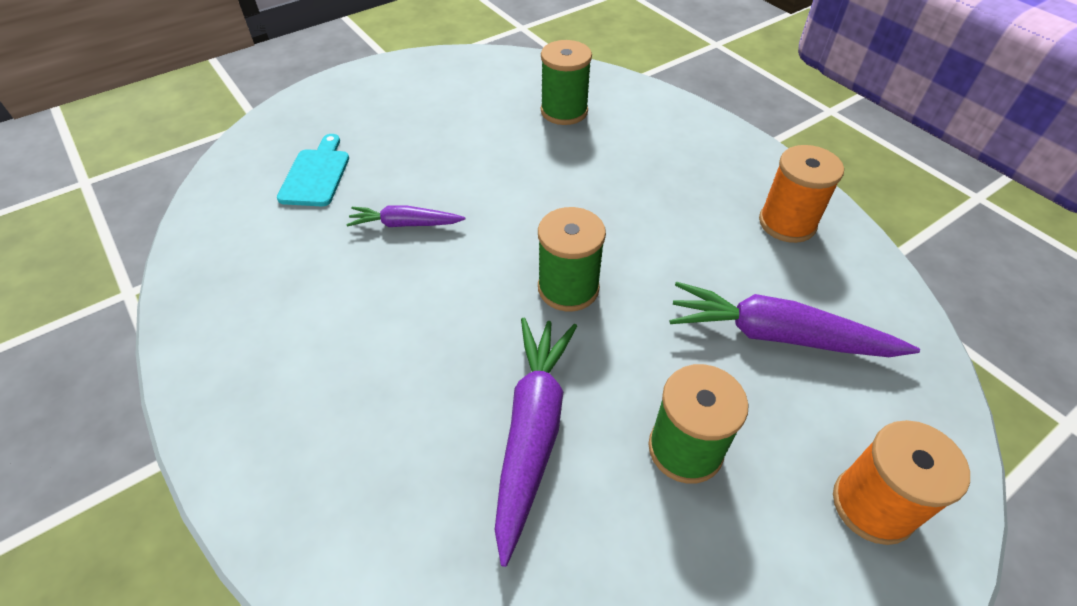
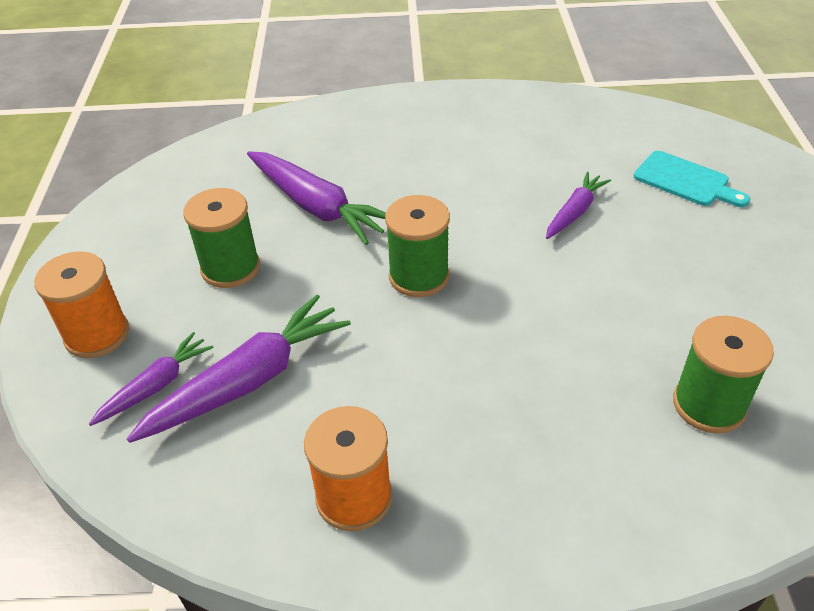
camera: 125 degrees right, 5 degrees down
none -> purple carrot [89,332,214,426]

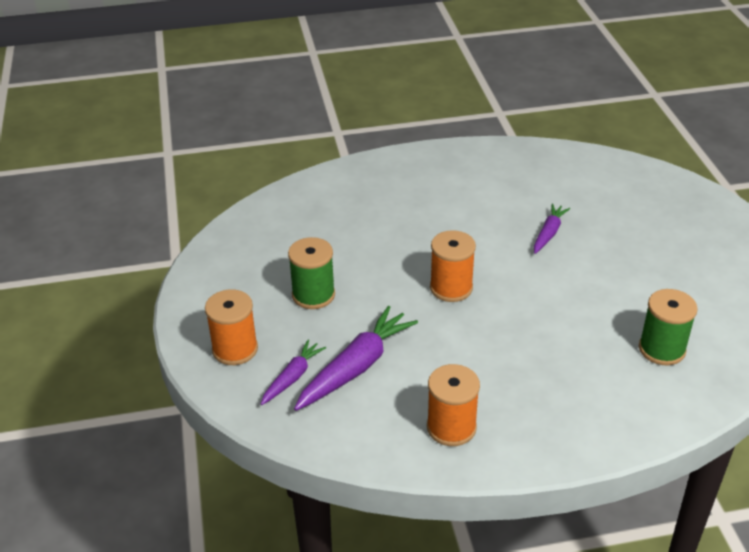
camera: 10 degrees left, 5 degrees down
purple carrot [247,151,386,245] -> none
green spool [385,195,450,297] -> orange spool [430,230,476,302]
turquoise cutting board [634,151,750,207] -> none

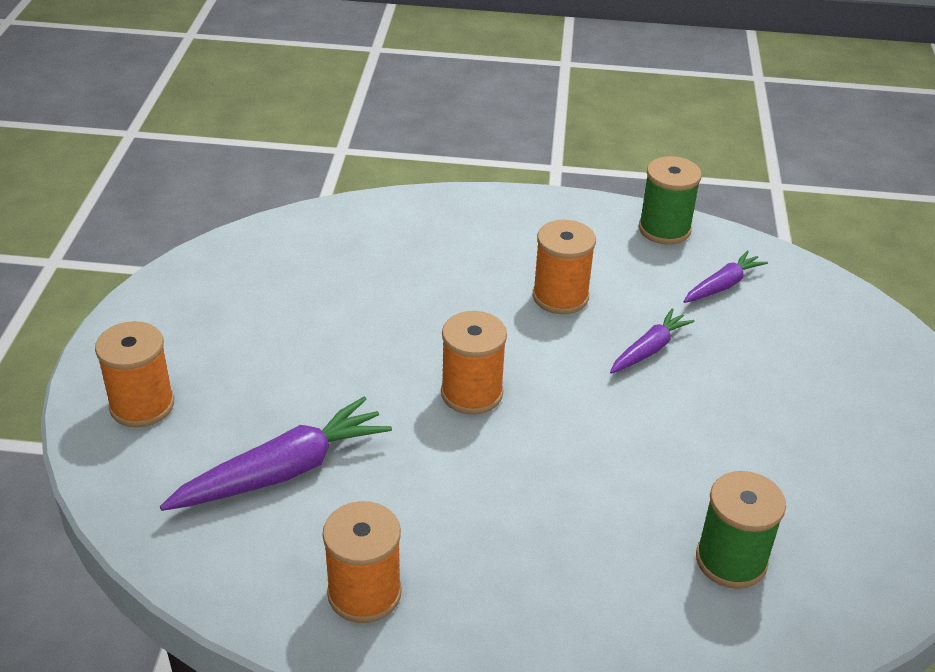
camera: 15 degrees right, 0 degrees up
purple carrot [261,339,326,405] -> purple carrot moved to [683,250,768,303]
green spool [288,237,335,309] -> green spool moved to [639,156,702,245]
none -> orange spool [533,220,596,314]

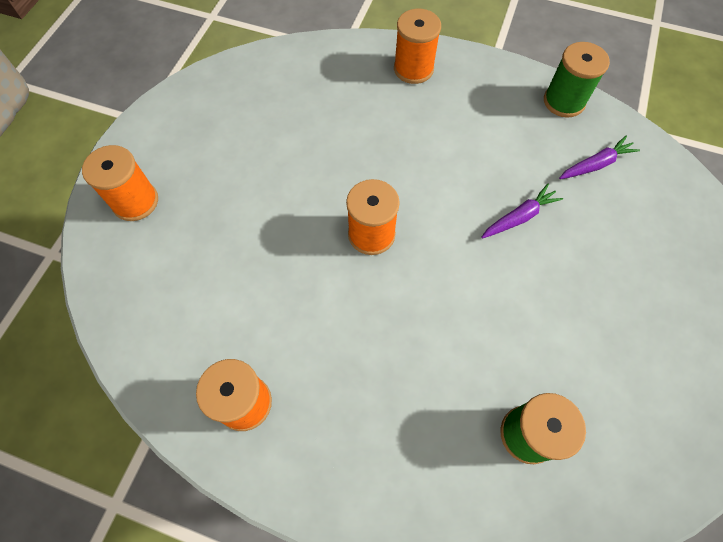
camera: 15 degrees right, 25 degrees up
purple carrot [160,397,392,511] -> none
orange spool [533,220,596,314] -> orange spool moved to [394,9,441,84]

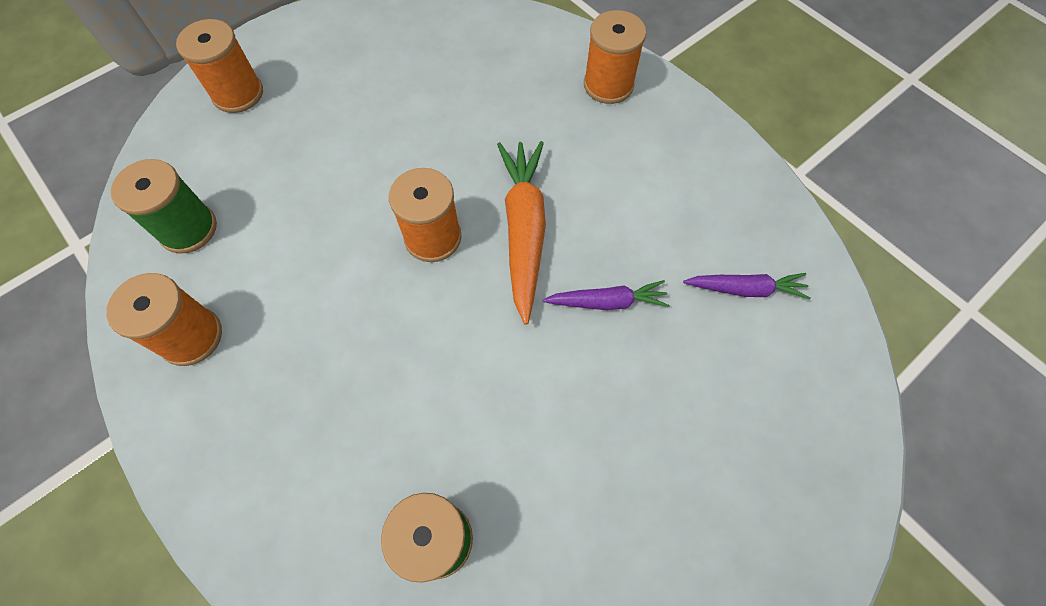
camera: 30 degrees right, 0 degrees up
green spool [544,42,610,118] -> green spool moved to [111,159,217,253]
none -> orange carrot [497,141,546,325]

